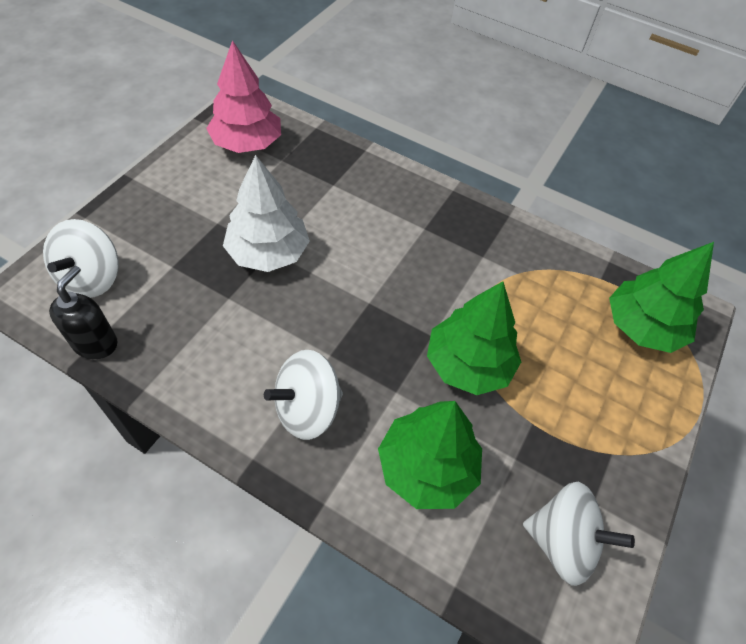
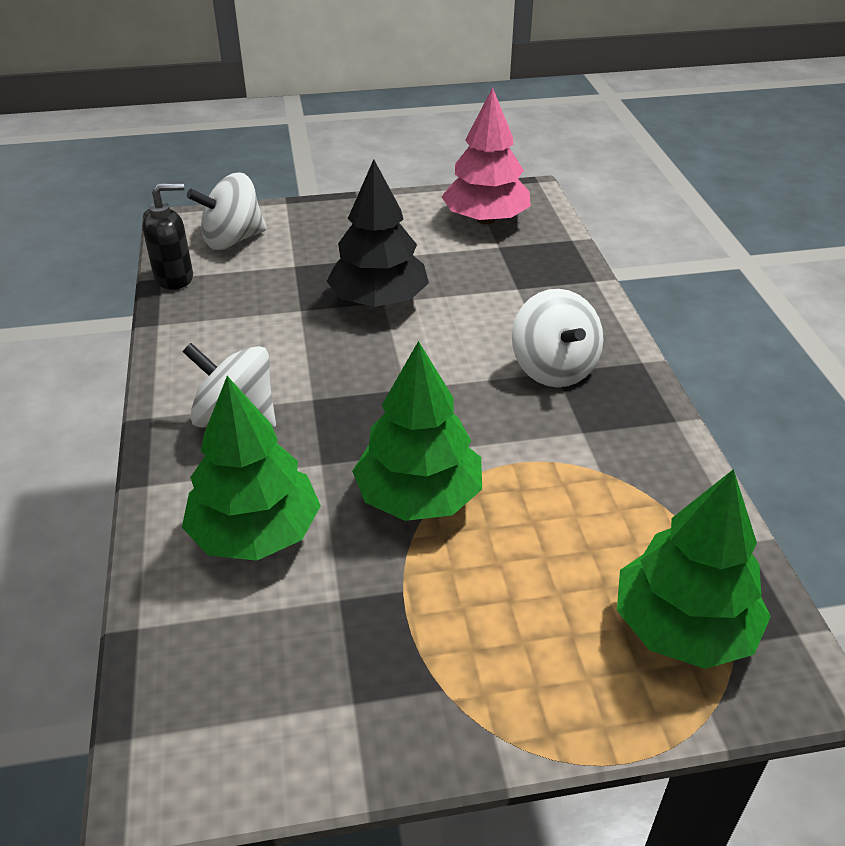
camera: 55 degrees right, 15 degrees down
white tree [223,155,310,272] -> black tree [326,159,429,307]
white spinning top [523,482,635,586] -> white spinning top moved to [512,289,604,387]

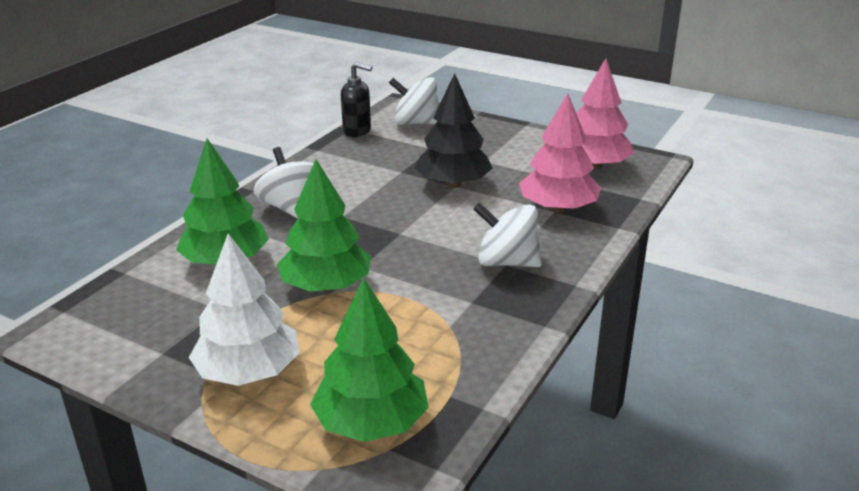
camera: 40 degrees right, 10 degrees down
white spinning top [512,289,604,387] -> white spinning top turned 90 degrees clockwise [473,202,542,267]
none -> white tree [189,234,300,386]
none -> pink tree [519,94,601,213]

